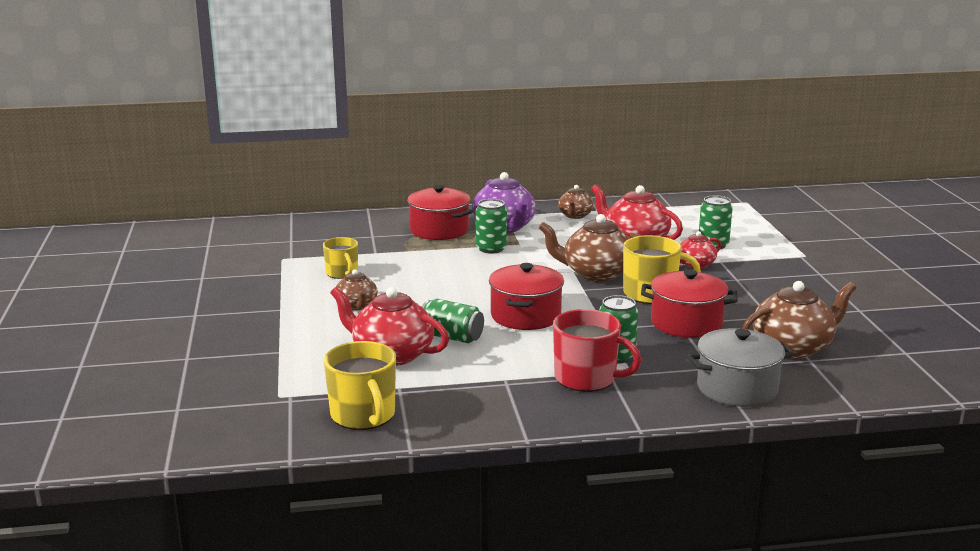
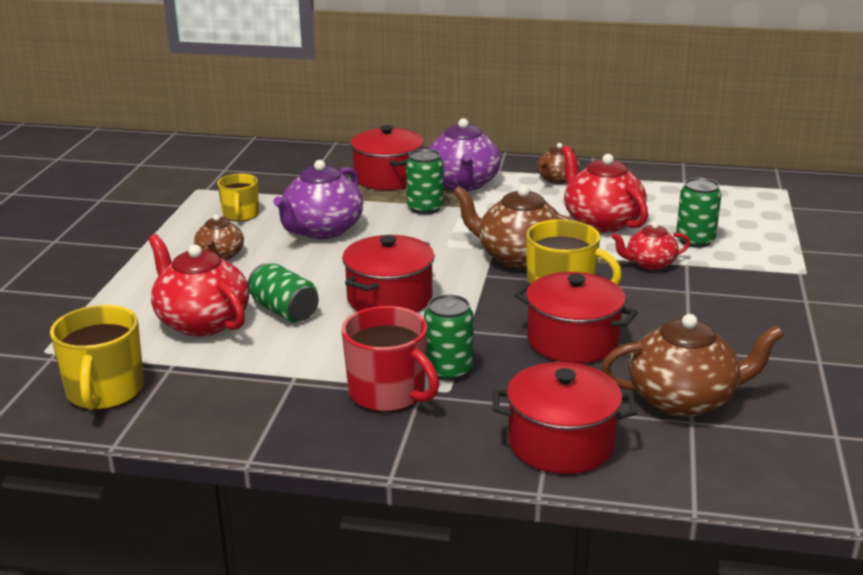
camera: 20 degrees right, 5 degrees up
grey pot [687,328,794,407] -> red pot [493,362,637,474]
none -> purple teapot [273,160,363,239]

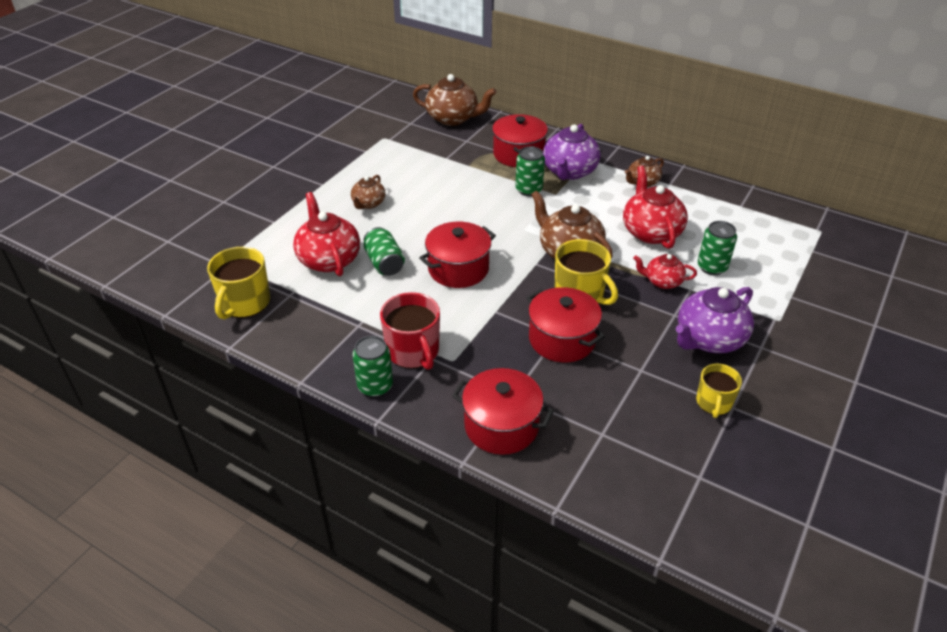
camera: 20 degrees right, 15 degrees up
yellow mug [217,174,259,222] -> yellow mug moved to [696,364,742,418]
purple teapot [273,160,363,239] -> purple teapot moved to [676,287,754,353]
green can [424,295,474,381] -> green can moved to [352,336,393,397]
brown teapot [601,314,784,417] -> brown teapot moved to [413,74,497,126]

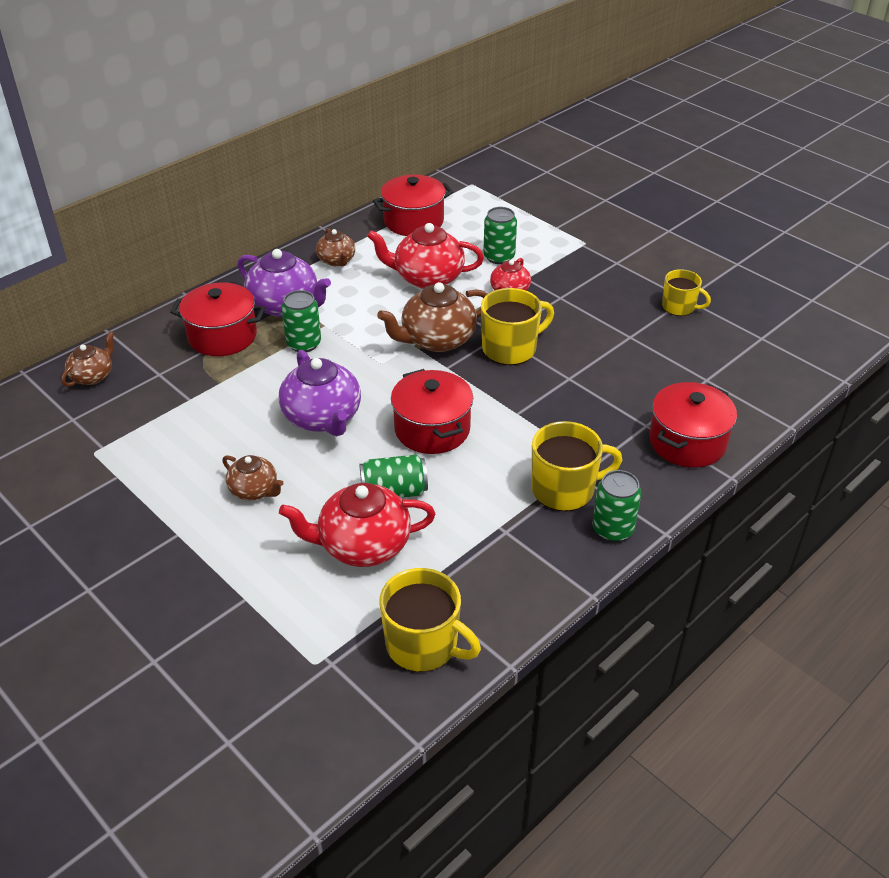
camera: 75 degrees left, 0 degrees up
red mug [380,292,440,370] -> yellow mug [532,421,622,511]
brown teapot [413,74,497,126] -> brown teapot [61,331,114,387], size x0.58
red pot [527,287,605,362] -> red pot moved to [373,174,453,236]
purple teapot [676,287,754,353] -> purple teapot moved to [279,350,361,436]

